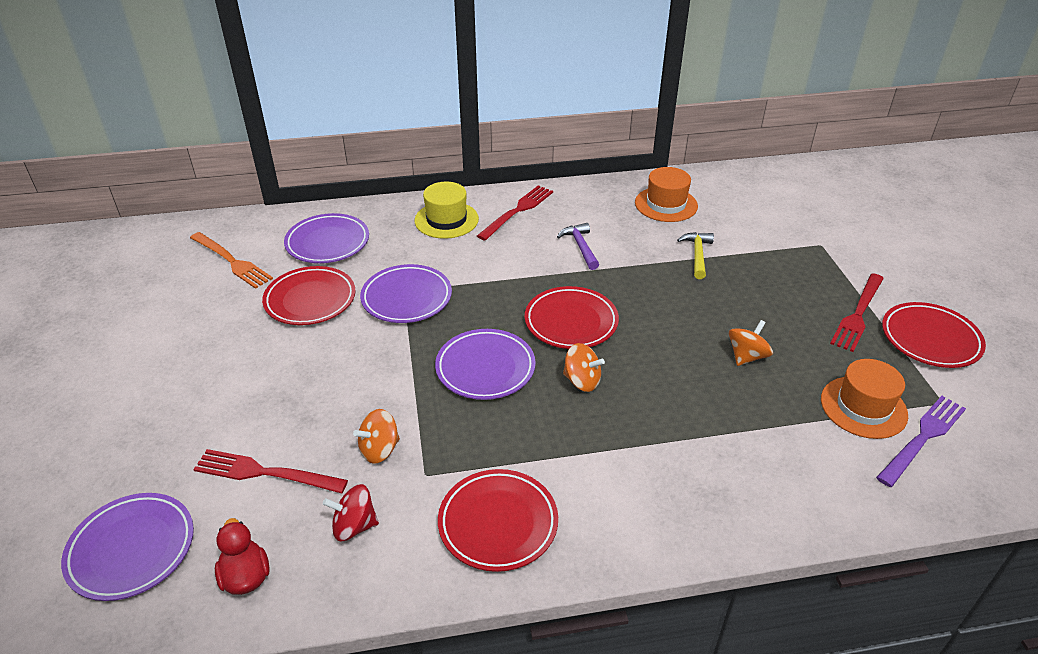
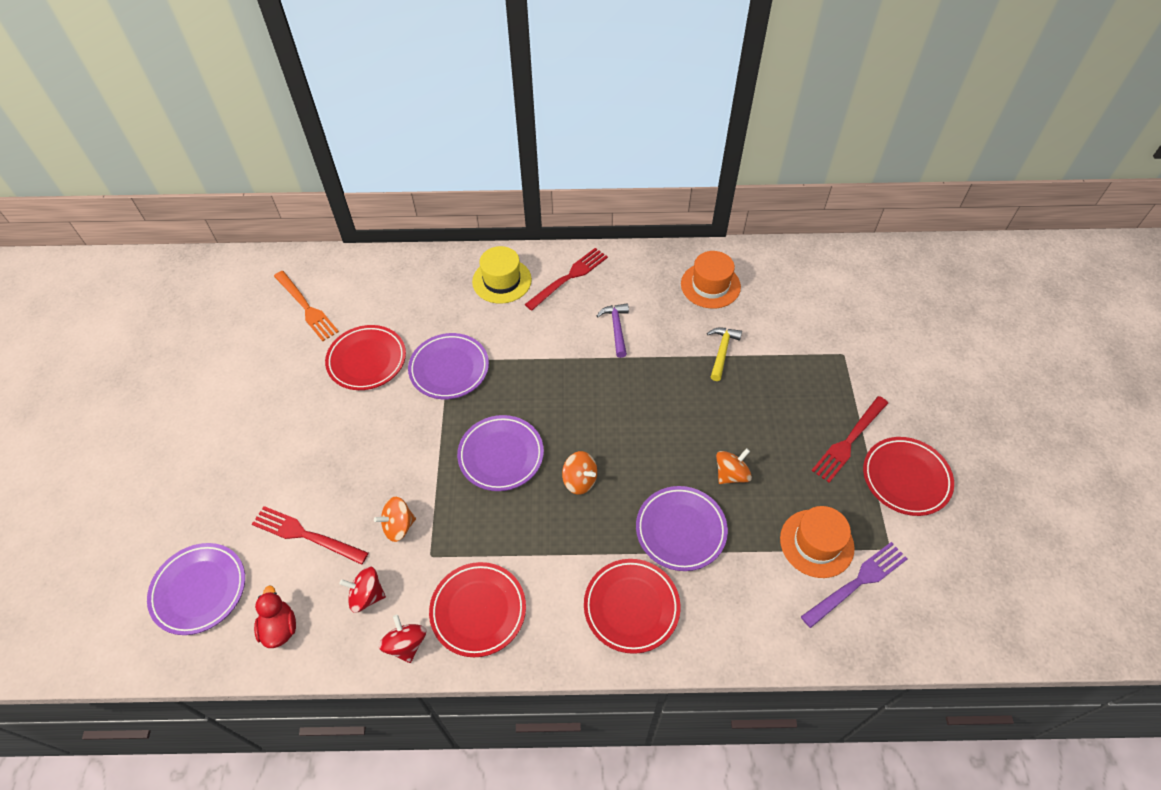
camera: 10 degrees right, 15 degrees up
purple plate [284,213,369,263] -> purple plate moved to [636,486,728,571]
red plate [525,286,619,349] -> red plate moved to [584,559,680,654]
none -> red spinning top [379,614,426,663]

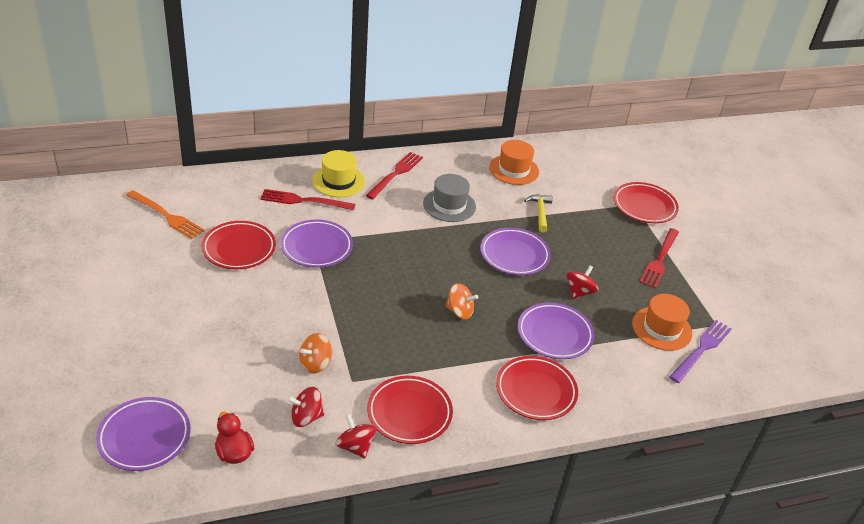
camera: 20 degrees left, 15 degrees down
red fork [252,506,368,565] -> red fork moved to [260,189,355,210]
purple plate [457,415,544,491] -> purple plate moved to [480,228,551,275]
purple hammer [596,303,629,358] -> grey hat [423,174,476,222]
orange spinning top [716,448,752,484] -> red spinning top [566,265,599,299]
red plate [863,437,954,516] -> red plate moved to [613,182,679,223]

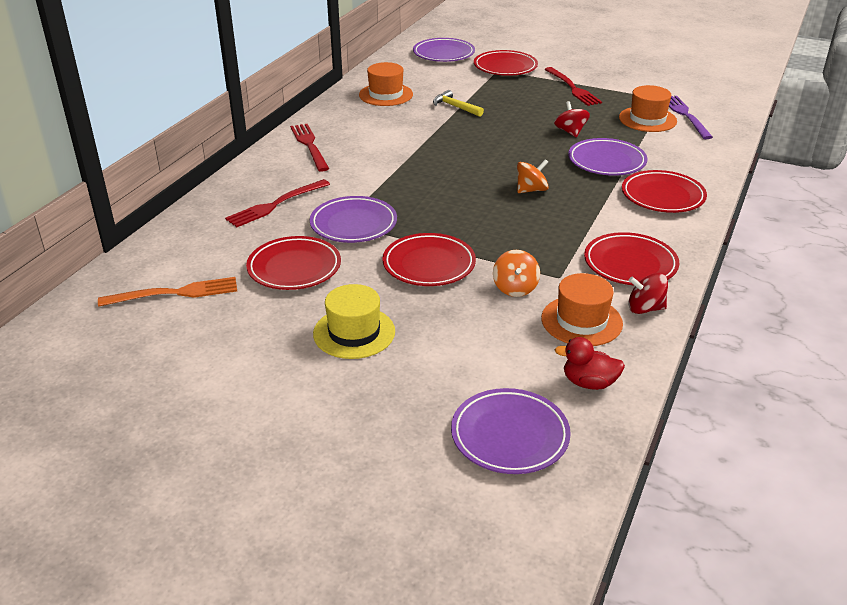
camera: 45 degrees left, 5 degrees down
red spinning top [287,387,324,427] -> orange hat [541,273,623,346]
yellow hat [312,150,365,197] -> yellow hat moved to [313,284,395,359]
grey hat [423,174,476,222] -> none
purple plate [480,228,551,275] -> purple plate moved to [413,38,475,62]
none -> red plate [382,233,476,286]

